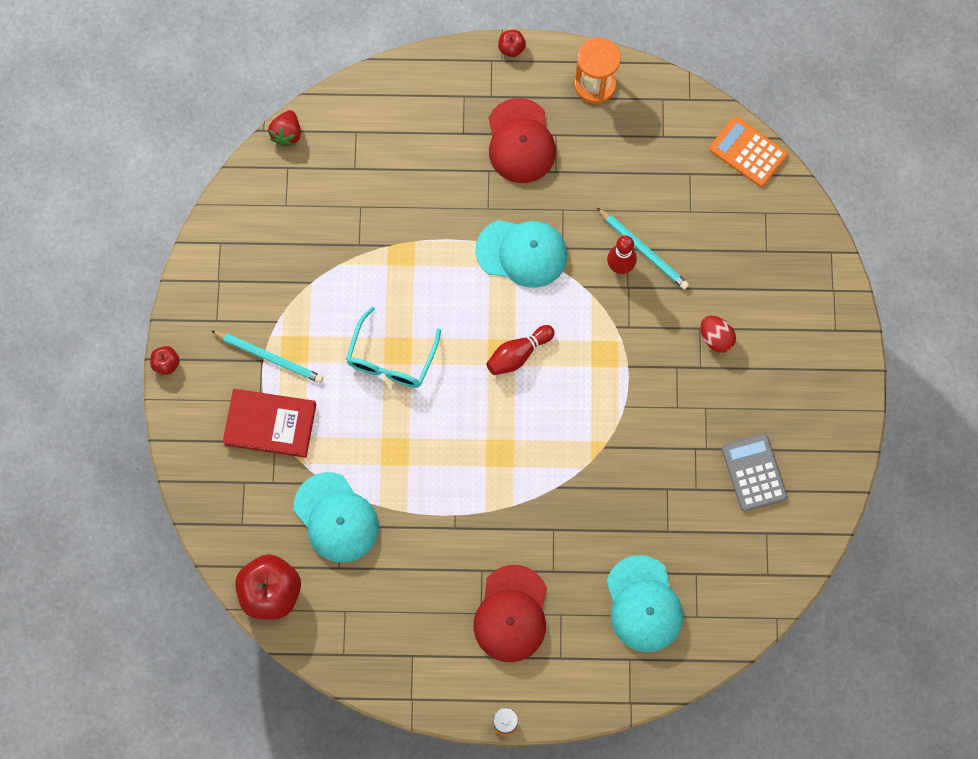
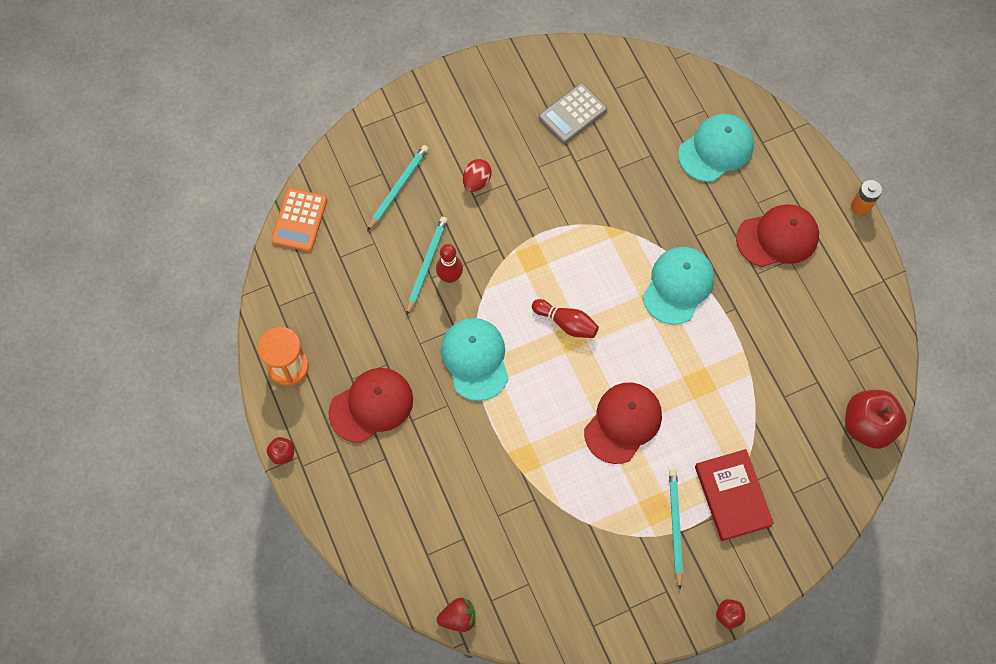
camera: 115 degrees left, 5 degrees down
turquoise cap [294,472,379,562] -> turquoise cap moved to [643,247,714,325]
turquoise glasses [346,307,441,388] -> red cap [584,383,662,464]
none -> turquoise pencil [367,145,429,231]

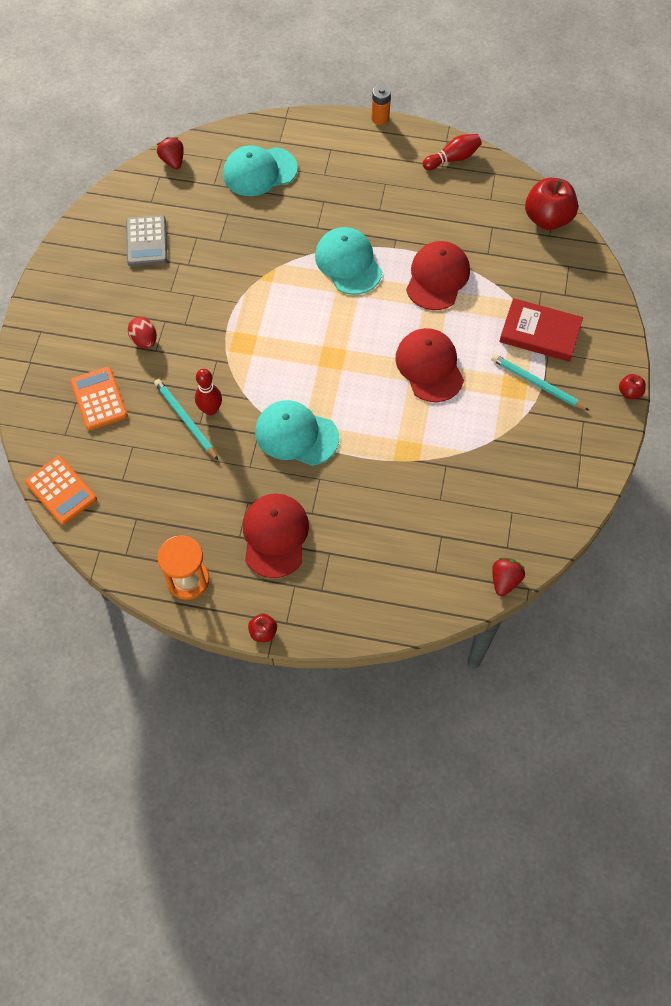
camera: 55 degrees left, 5 degrees down
turquoise pencil [367,145,429,231] -> orange calculator [70,367,128,430]
red bowling pin [532,299,599,338] -> red bowling pin moved to [423,134,482,170]
turquoise cap [678,114,754,182] -> turquoise cap turned 105 degrees counterclockwise [223,145,298,196]
red cap [736,204,819,267] -> red cap moved to [406,241,470,310]
none -> red strawberry [157,137,184,169]

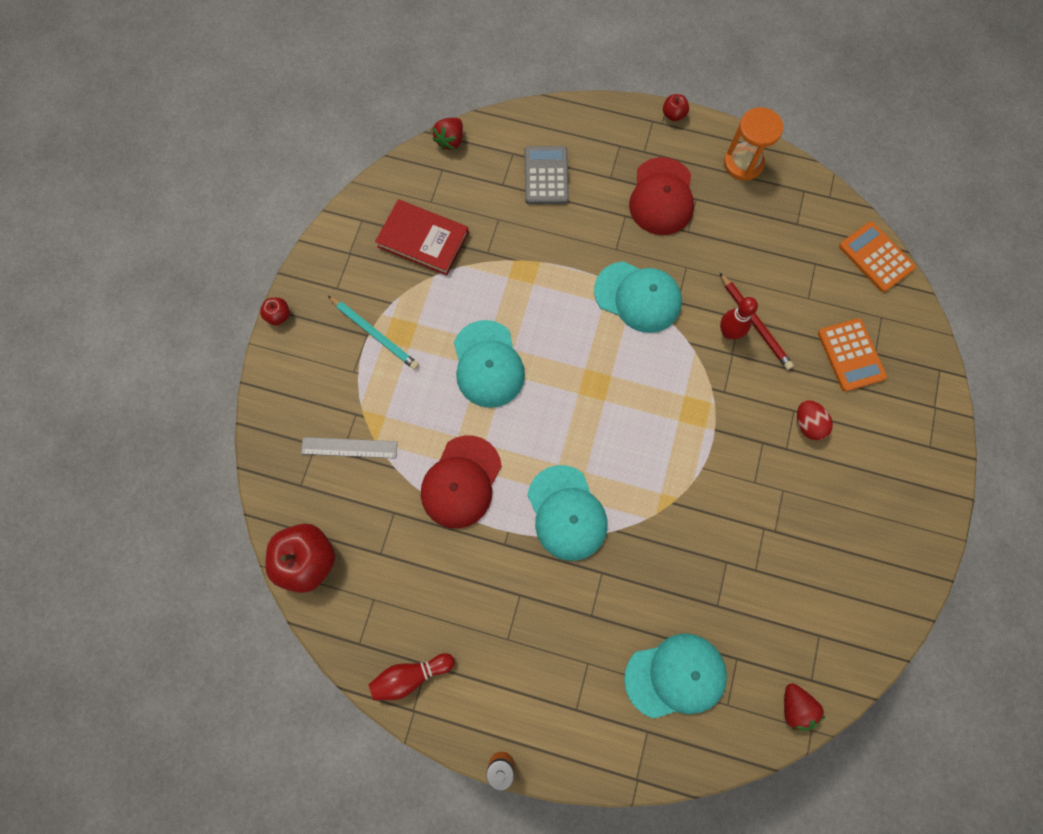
camera: 175 degrees left, 10 degrees up
grey calculator [126,215,167,266] -> grey calculator moved to [525,146,569,204]
turquoise pencil [154,379,219,461] -> red pencil [720,273,794,370]
red cap [395,328,464,402] -> turquoise cap [454,320,525,408]
red book [499,298,583,362] -> red book moved to [375,199,469,276]
none -> grey ruler [301,437,398,459]

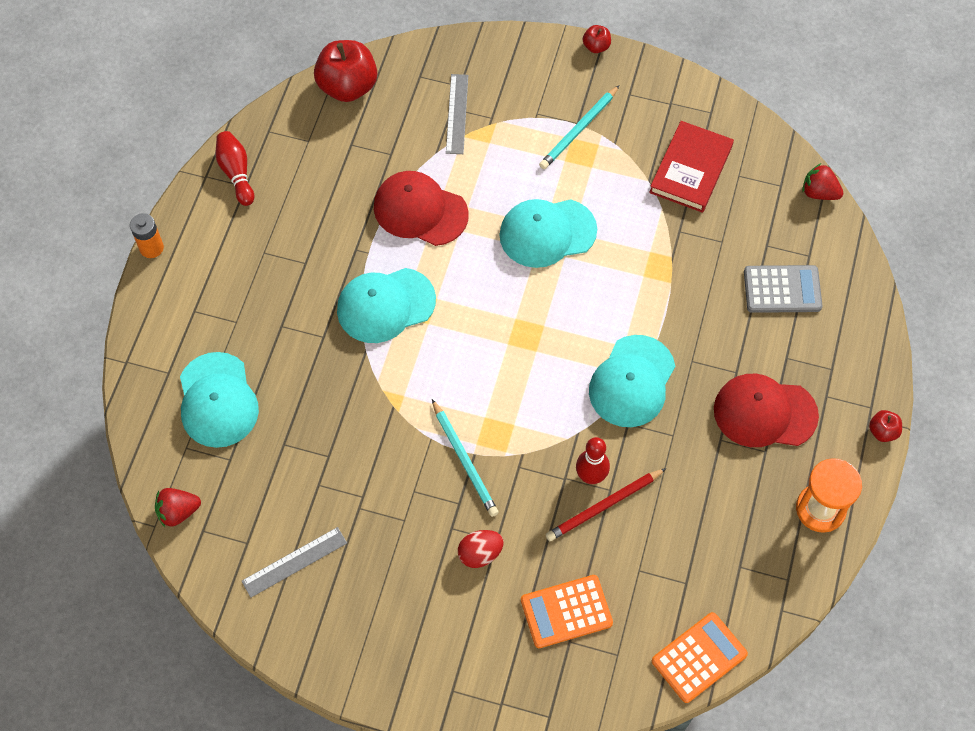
camera: 90 degrees right, 10 degrees down
none -> grey ruler [241,527,347,598]
none -> turquoise pencil [432,399,499,517]

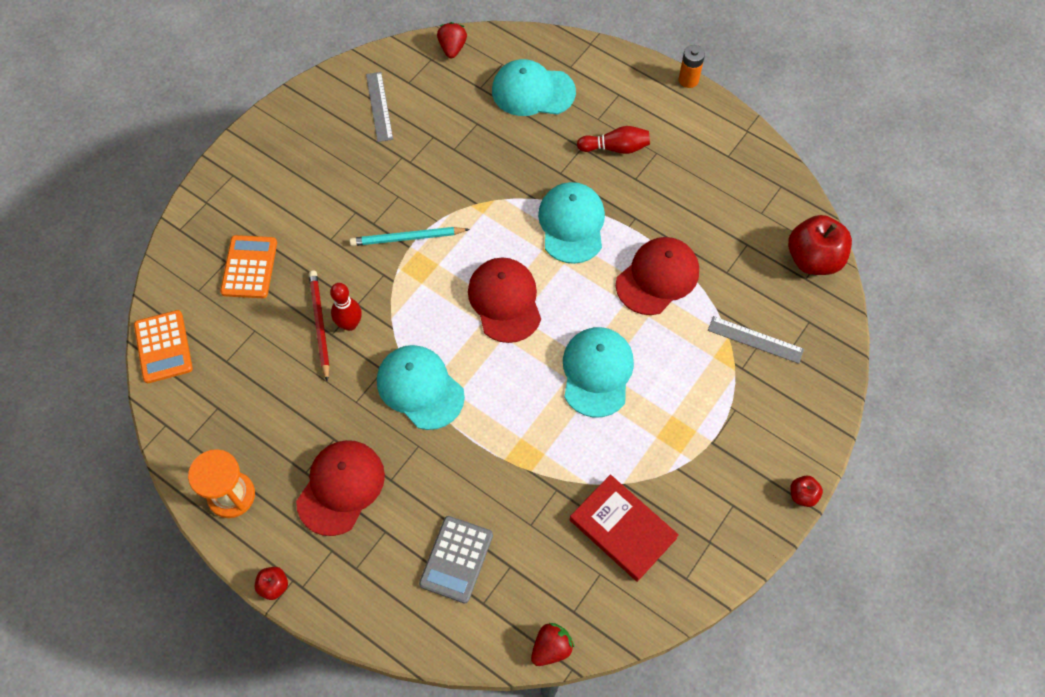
camera: 110 degrees right, 0 degrees up
red bowling pin [216,131,254,206] -> red bowling pin moved to [577,126,650,154]
red egg [458,530,504,568] -> none
turquoise pencil [539,85,620,169] -> none
none -> red cap [468,258,541,343]

